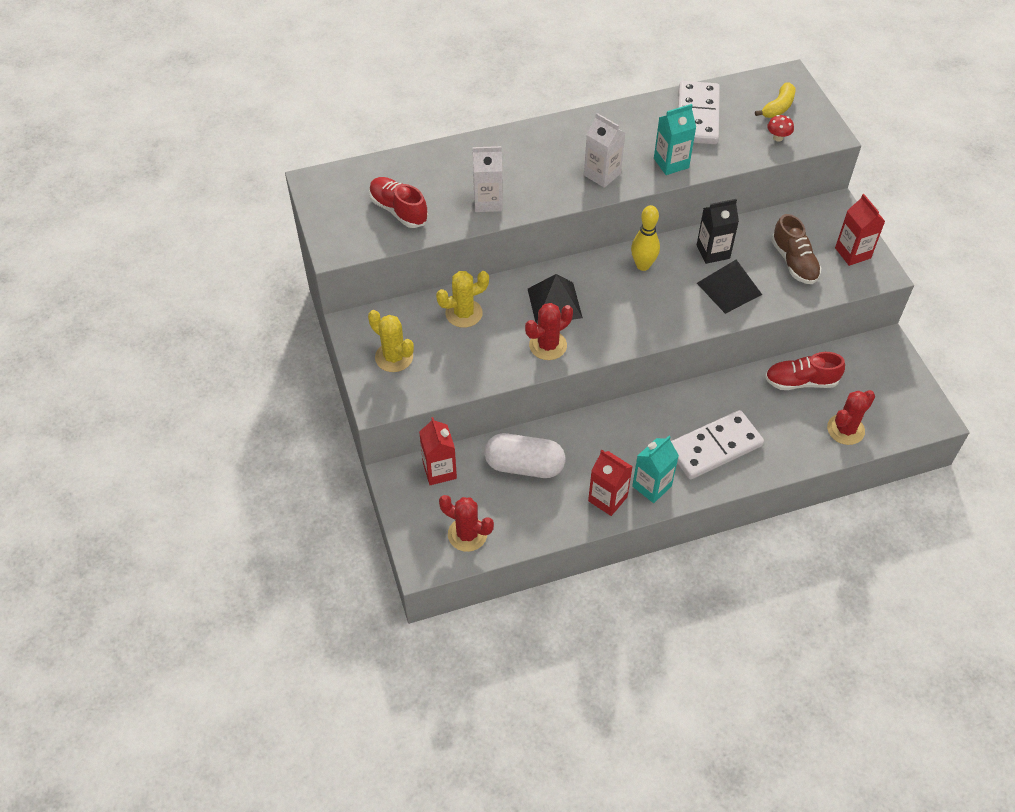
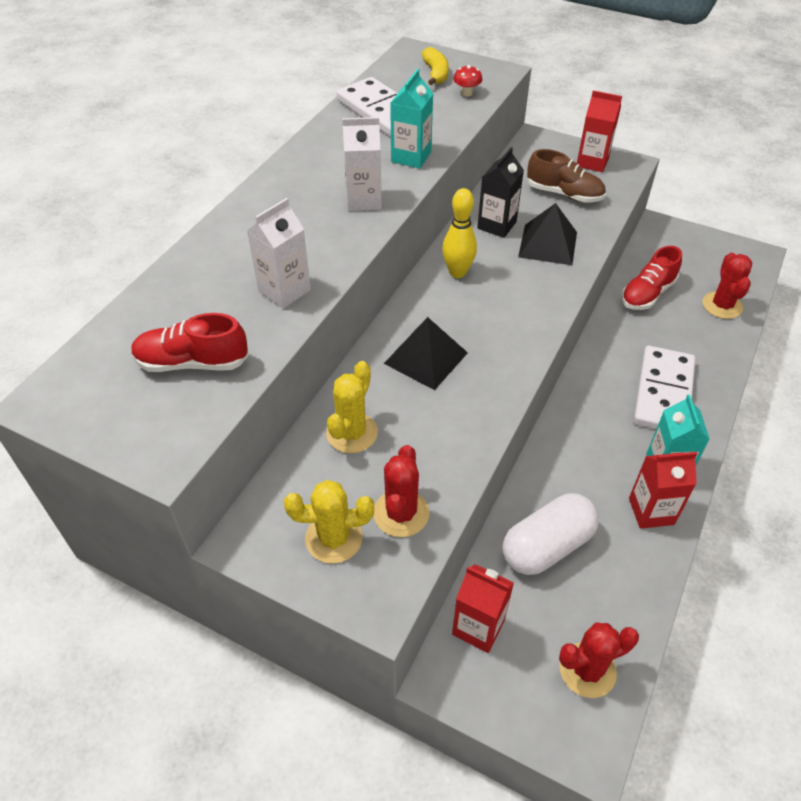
camera: 45 degrees left, 5 degrees down
red cactus [525,303,573,360] -> red cactus moved to [374,445,429,537]

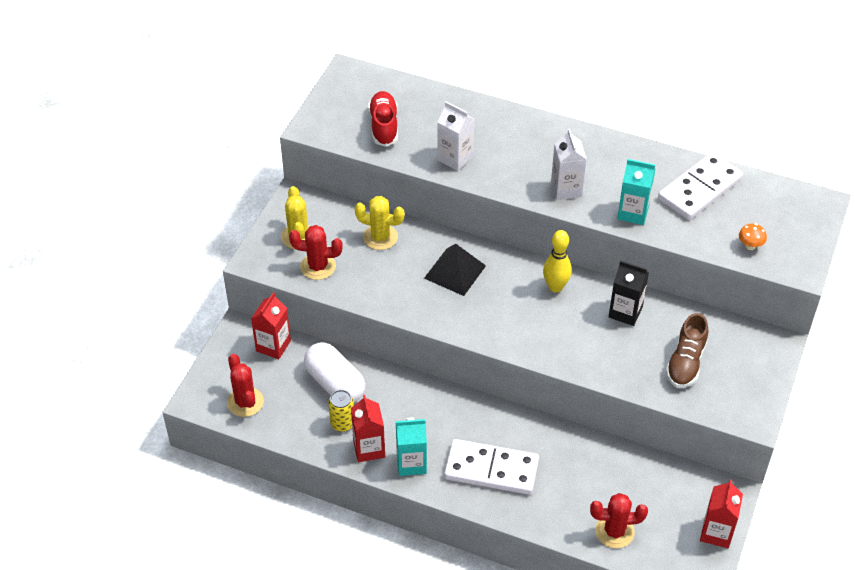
camera: 85 degrees right, 0 degrees up
yellow banana [421,47,449,85] -> none
red mushroom [453,65,482,97] -> orange mushroom [739,224,767,250]
black pyramid [518,203,577,265] -> none
red carton [577,91,622,172] -> red carton moved to [700,479,743,548]
red shoe [621,246,682,310] -> none
none -> yellow can [328,390,354,432]

